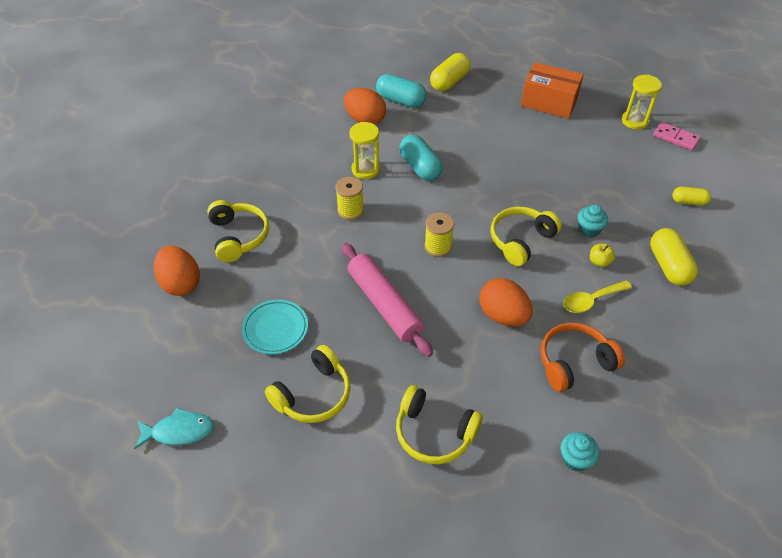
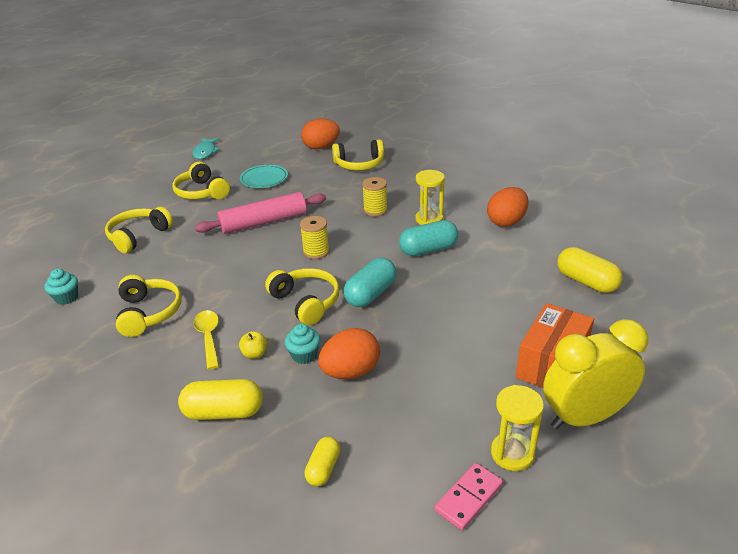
camera: 100 degrees right, 15 degrees down
turquoise capsule [376,74,427,108] -> turquoise capsule moved to [343,258,397,307]
orange egg [479,278,533,326] -> orange egg moved to [318,328,380,379]
orange headphones [540,323,625,392] -> yellow headphones [116,275,182,337]
none -> yellow clock [543,319,648,429]

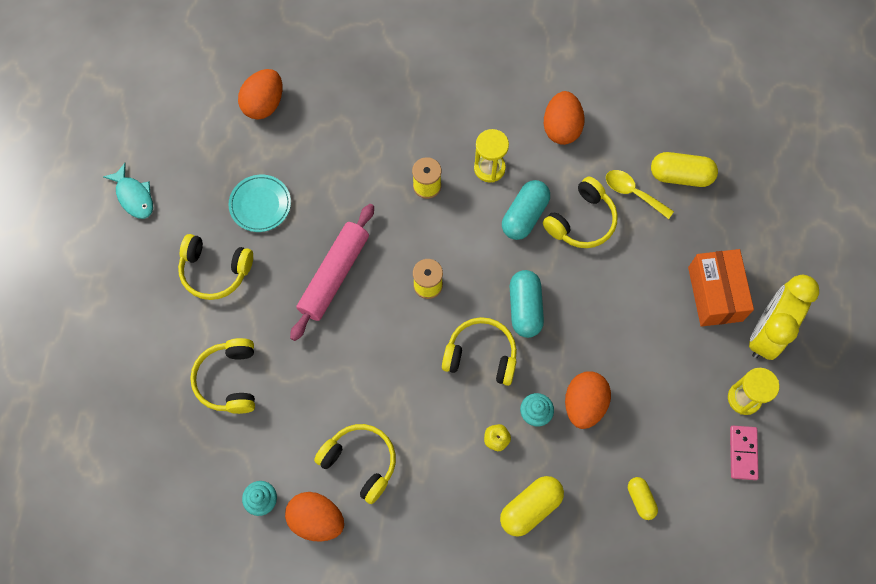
camera: 40 degrees left, 35 degrees up
yellow spoon [193,310,219,370] -> yellow spoon moved to [606,170,674,219]
yellow headphones [332,139,384,170] -> yellow headphones moved to [543,177,618,248]
none -> orange egg [285,492,344,542]

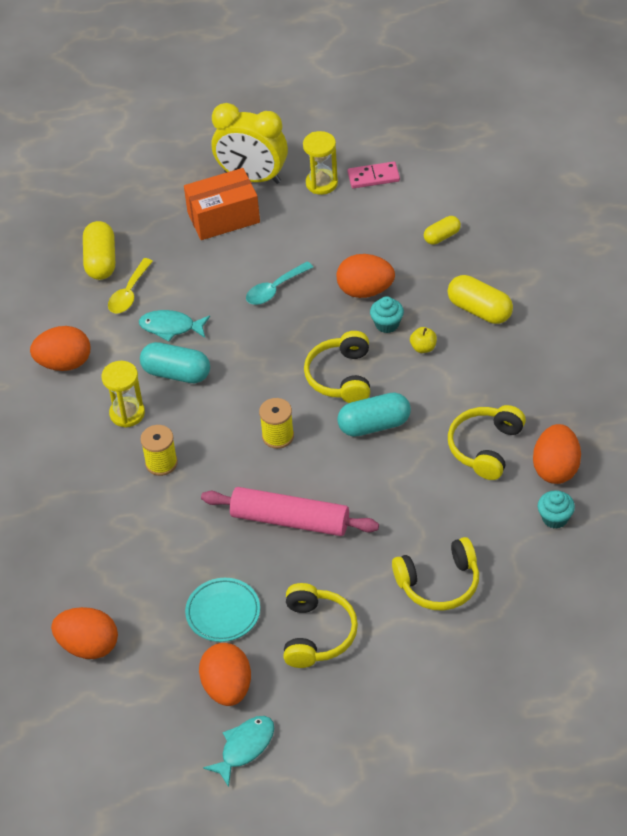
camera: 100 degrees left, 20 degrees down
turquoise capsule [510,270,544,338] -> turquoise capsule moved to [337,392,411,437]
yellow headphones [543,177,618,248] -> turquoise fish [139,310,210,342]
none -> orange egg [199,643,251,706]
none -> turquoise spoon [246,262,313,305]

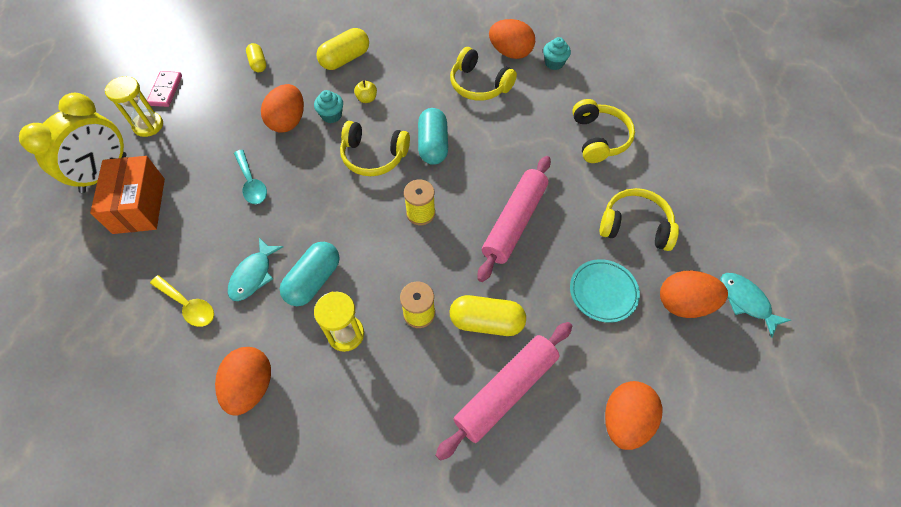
camera: 80 degrees left, 10 degrees up
yellow capsule [83,221,115,280] -> yellow capsule moved to [450,295,526,336]
none -> pink rolling pin [436,322,572,461]

